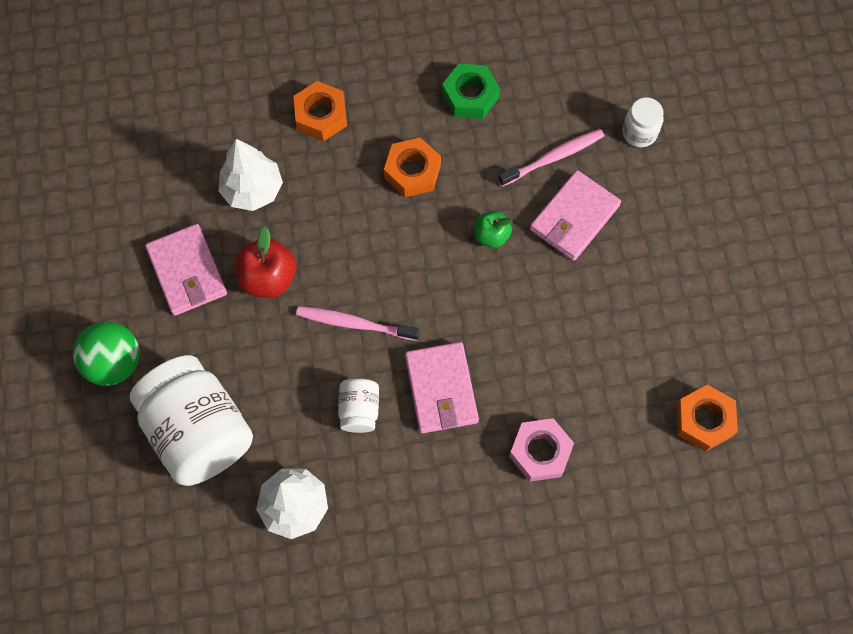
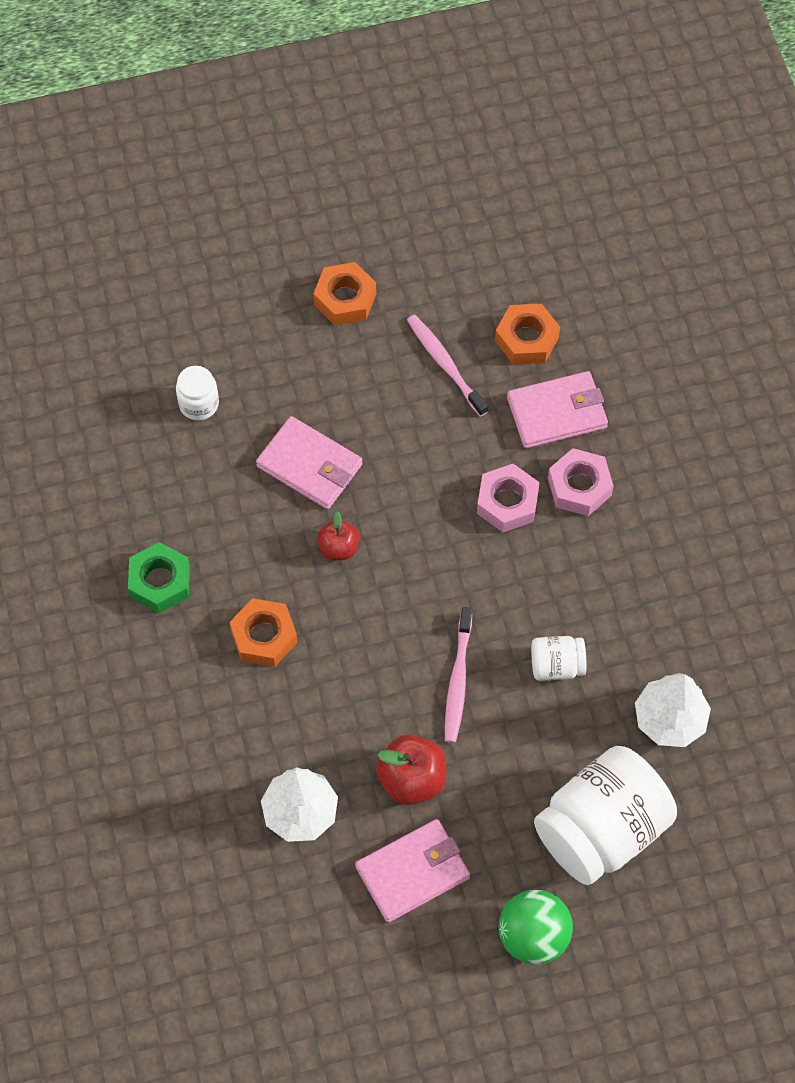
camera: 95 degrees left, 5 degrees down
orange nut [293,81,347,141] -> orange nut moved to [313,262,376,326]
pink wallet [405,342,479,433] -> pink wallet moved to [507,371,608,448]
green apple [474,211,513,248] -> red apple [317,511,360,561]
pink toothbrush [498,129,604,187] -> pink toothbrush moved to [407,314,488,417]
none -> pink nut [477,464,540,532]

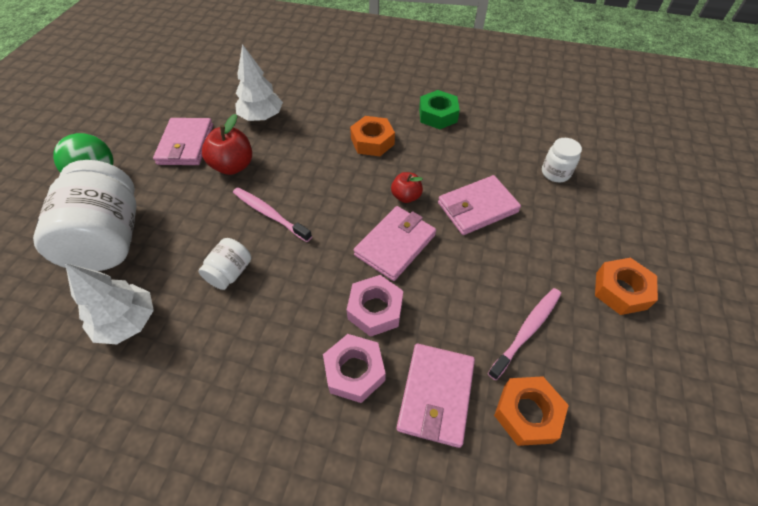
camera: 120 degrees right, 10 degrees down
pink toothbrush [407,314,488,417] -> pink toothbrush turned 45 degrees counterclockwise [488,288,561,380]
none -> pink wallet [354,206,436,281]

